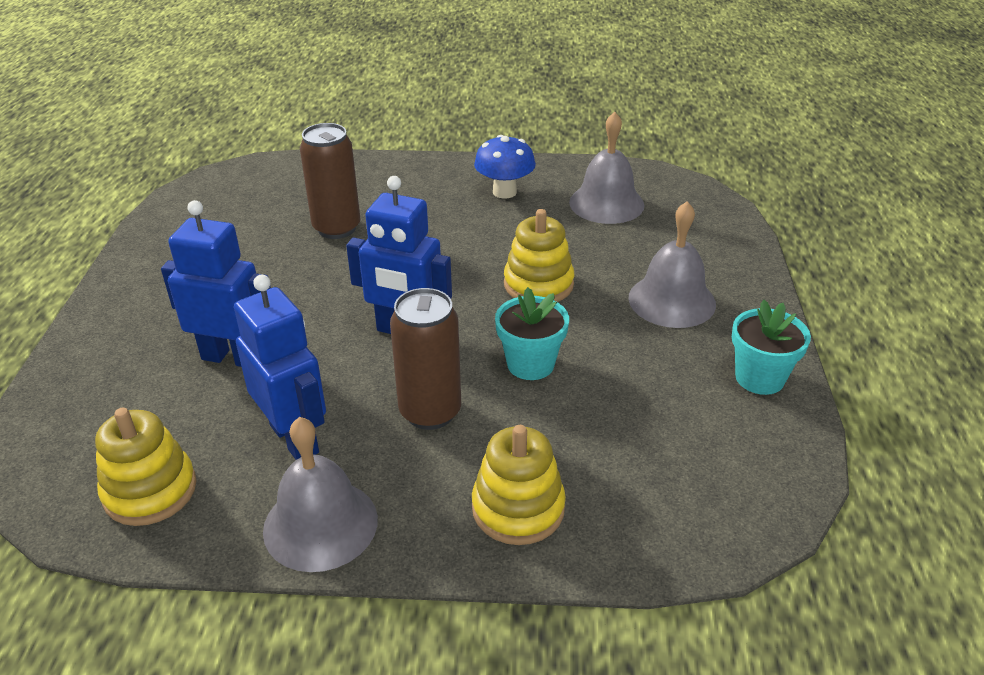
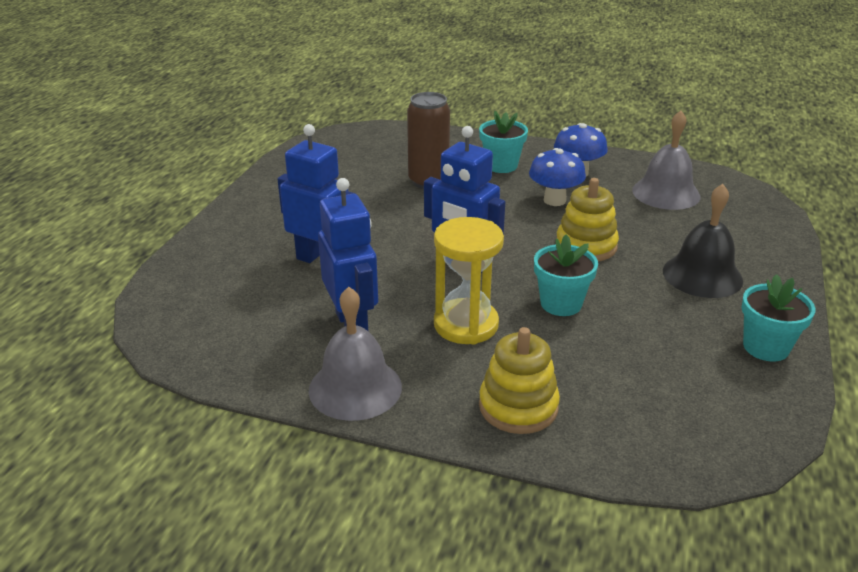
camera: 15 degrees right, 5 degrees down
yellow stacking toy [95,408,196,526] -> none
brown can [390,288,461,430] -> yellow hourglass [434,217,504,345]
grey bell [628,201,716,328] -> black bell [663,184,743,298]
none -> turquoise flower pot [479,111,528,173]
none -> blue mushroom [529,148,586,206]

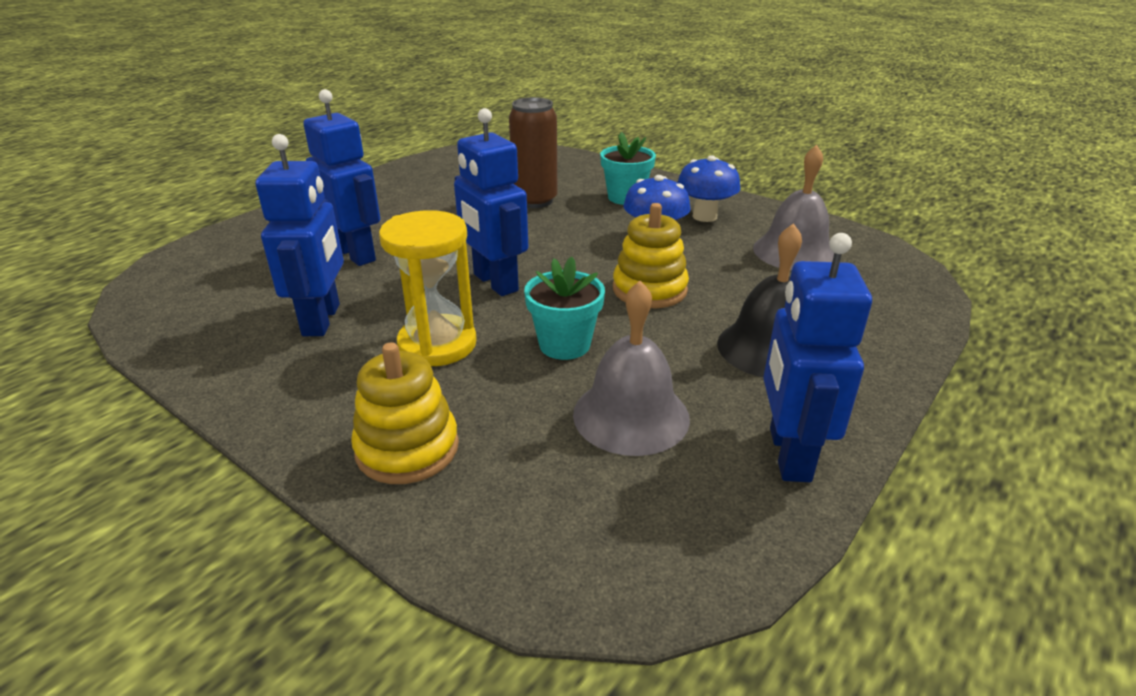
camera: 20 degrees right, 0 degrees up
grey bell [309,287,402,421] -> grey bell moved to [573,281,690,456]
turquoise flower pot [742,274,815,362] -> blue robot [763,233,872,482]

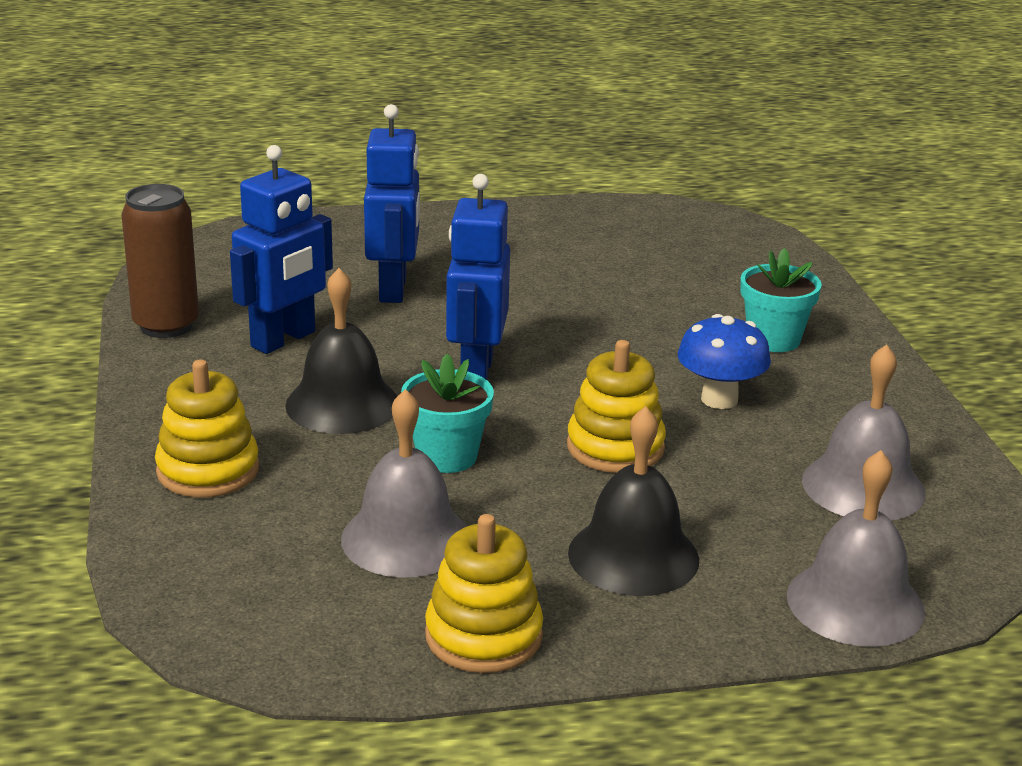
camera: 40 degrees right, 5 degrees down
yellow hourglass [379,210,477,366] -> black bell [285,268,397,434]
brown can [509,97,558,208] -> brown can moved to [121,184,199,338]
blue mushroom [677,155,741,222] -> none
blue robot [763,233,872,482] -> yellow stacking toy [425,514,543,673]
none -> grey bell [787,450,925,647]

